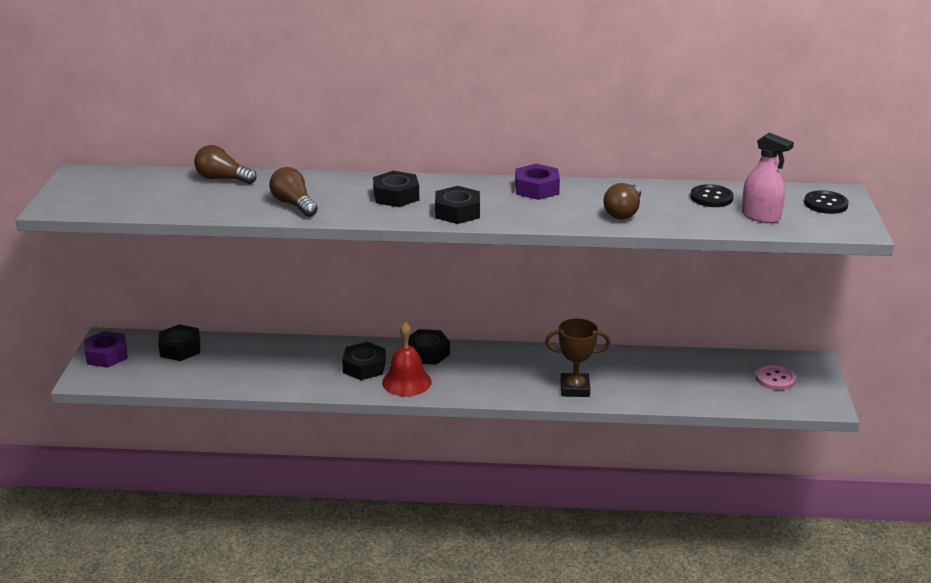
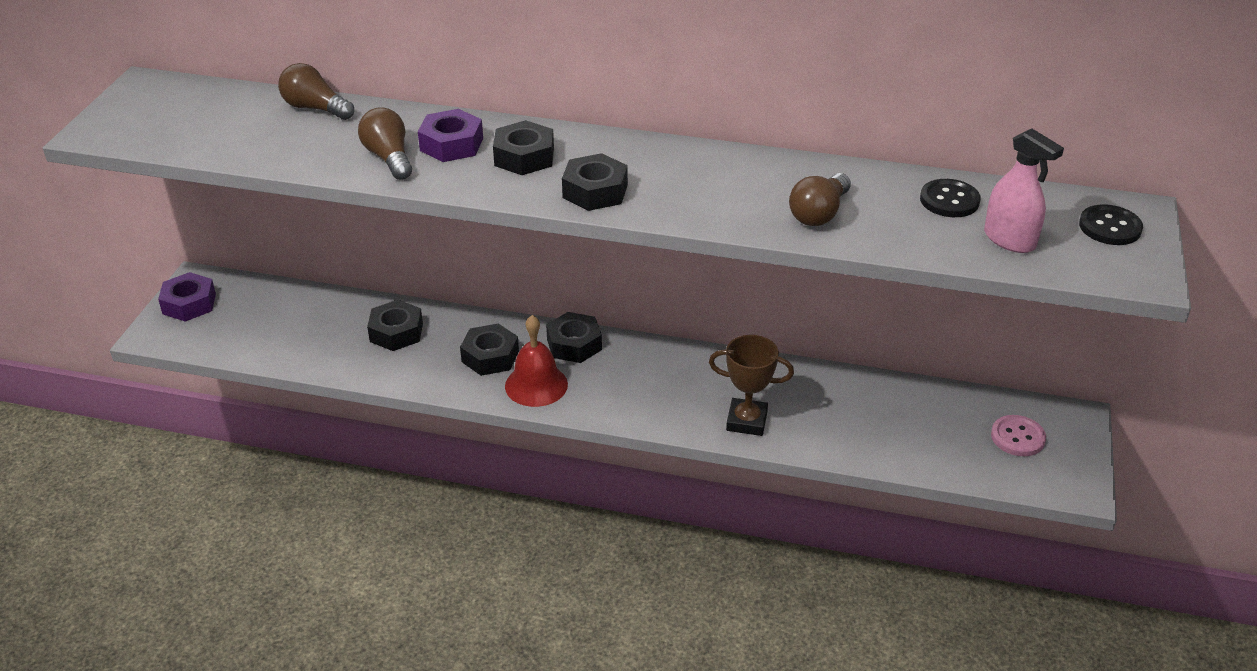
camera: 10 degrees right, 10 degrees up
black nut [158,324,200,361] -> black nut moved to [367,300,423,351]
purple nut [515,164,560,200] -> purple nut moved to [418,109,483,162]

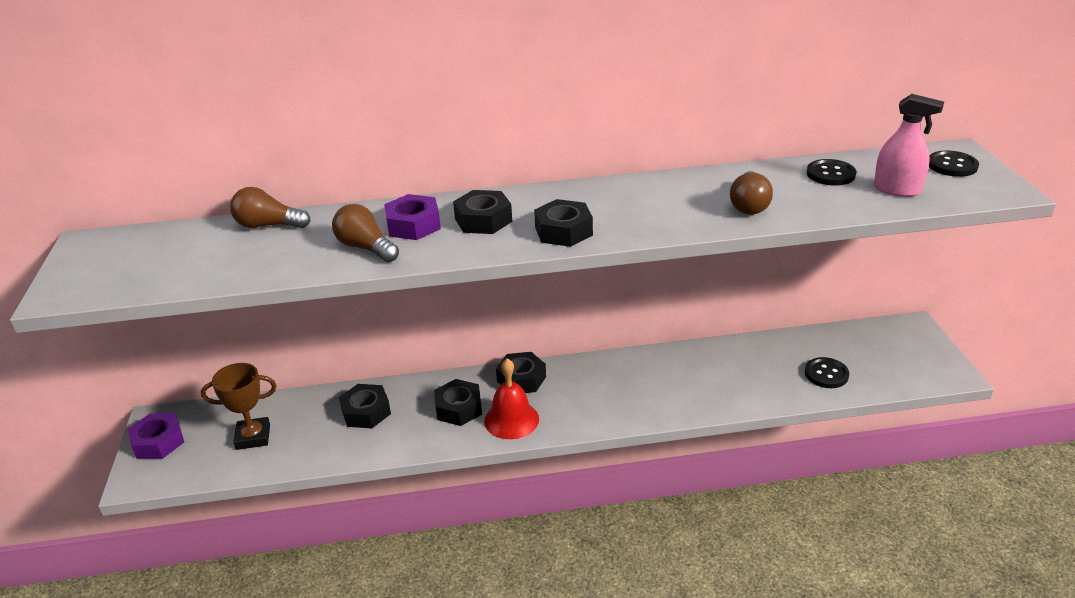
camera: 20 degrees left, 5 degrees down
brown trophy [709,335,794,436] -> brown trophy moved to [201,363,277,450]
pink button [991,415,1046,456] -> none
none -> black button [805,357,849,388]

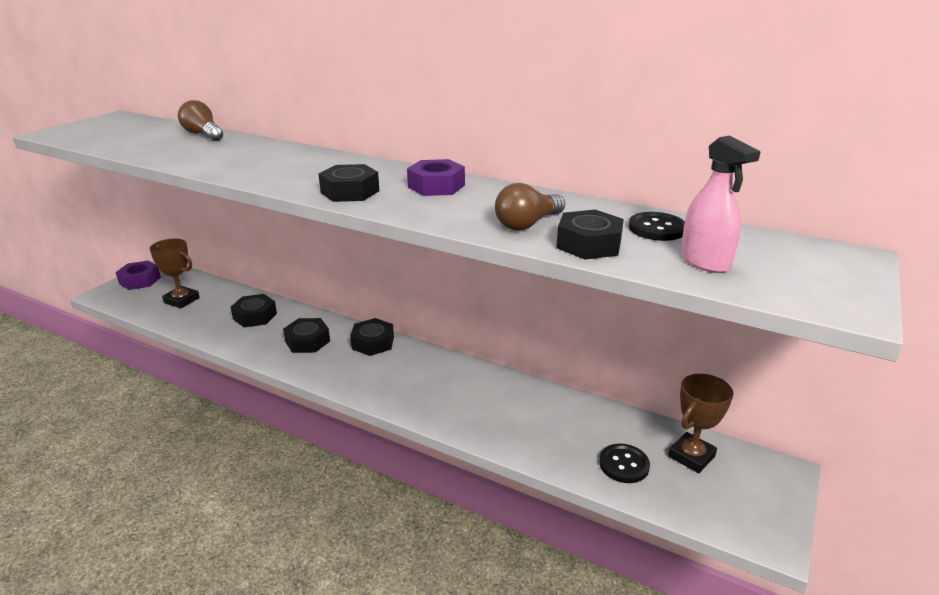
camera: 35 degrees right, 5 degrees down
brown light bulb [332,204,399,262] -> none
purple nut [384,194,441,240] -> purple nut moved to [407,159,465,196]
black nut [453,190,512,234] -> black nut moved to [556,210,624,260]
red bell [484,358,539,439] -> none
black button [929,150,979,177] -> none
none -> brown trophy [668,374,733,473]

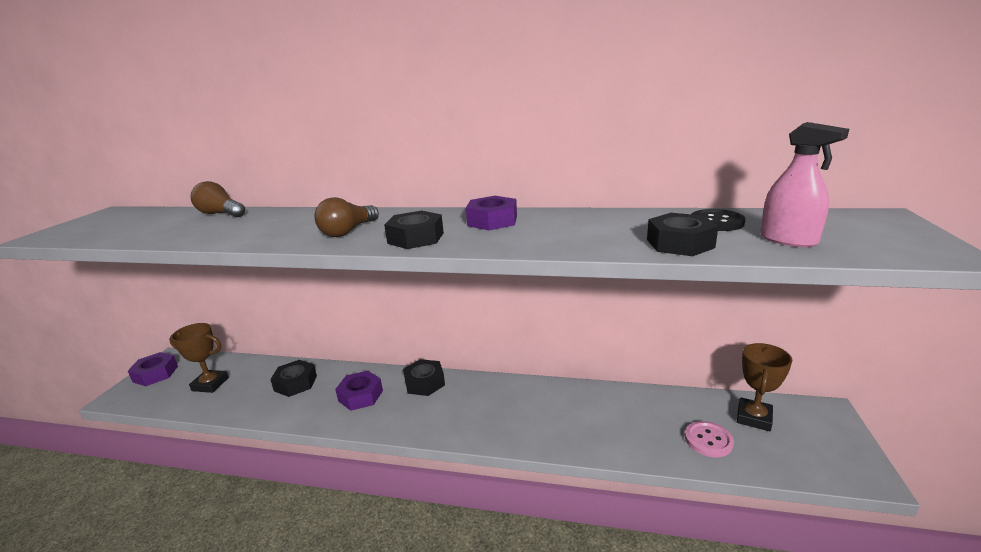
camera: 15 degrees left, 5 degrees down
black nut [283,318,330,353] -> purple nut [335,371,383,411]
brown light bulb [495,183,565,230] -> brown light bulb moved to [314,197,379,237]
black button [599,444,650,483] -> pink button [685,421,734,457]

